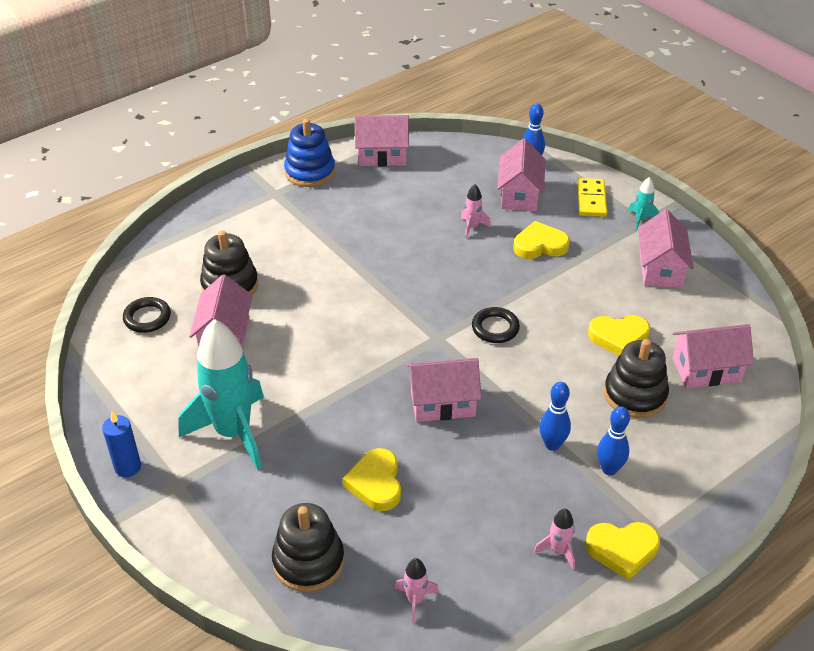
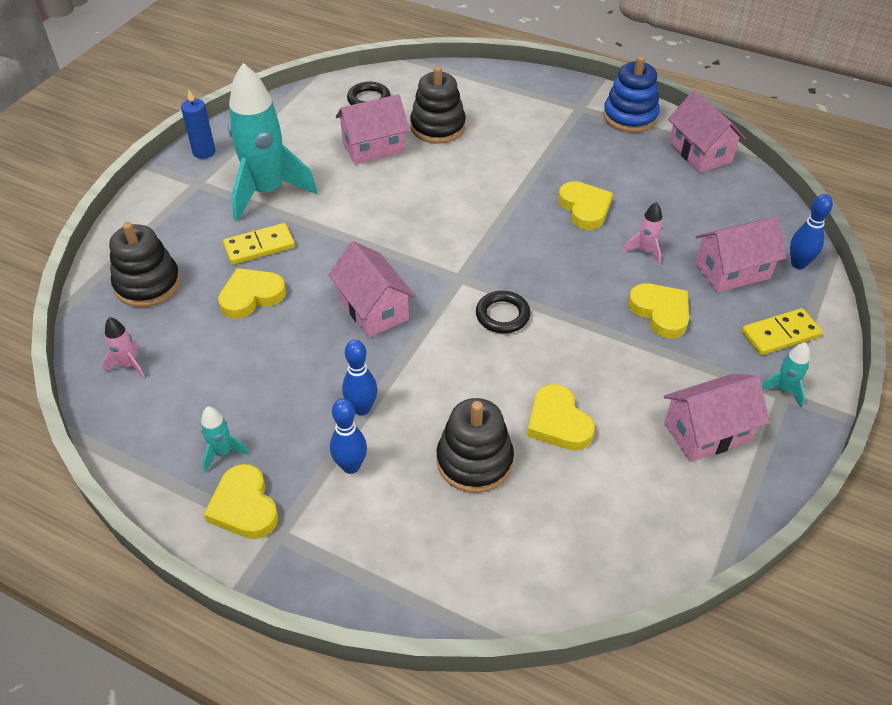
camera: 65 degrees right, 5 degrees up
pink rocket [534,509,575,570] -> turquoise rocket [201,406,249,472]
pink house [673,324,754,388] -> none
none -> yellow domino [223,223,295,264]
none -> yellow heart [558,181,613,230]

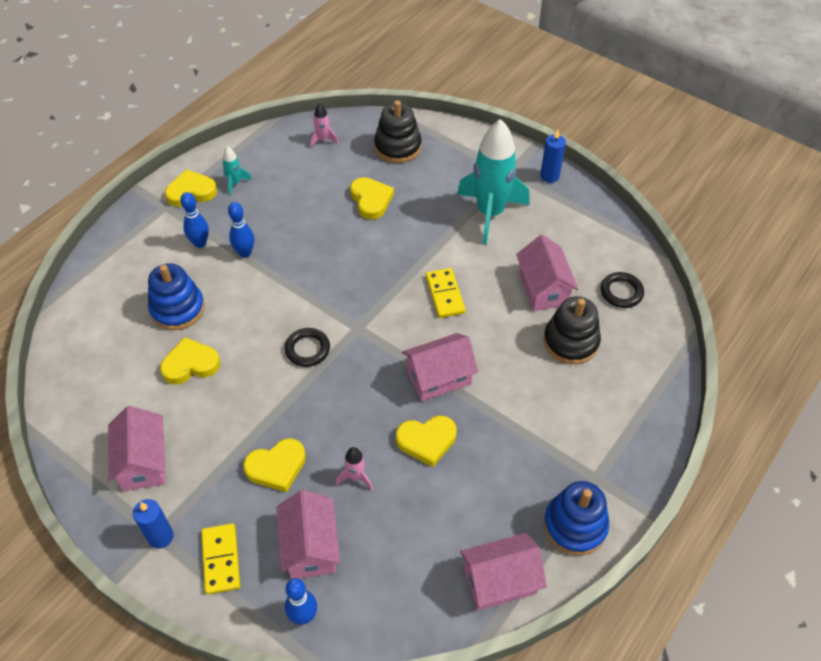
camera: 100 degrees right, 5 degrees up
yellow domino [223,223,295,264] -> yellow domino moved to [426,268,465,318]
pink house [328,241,416,338] -> pink house moved to [402,333,478,401]
black stacking toy [437,398,514,493] -> blue stacking toy [148,263,205,330]
turquoise rocket [762,342,810,408] -> blue candle [133,499,174,549]

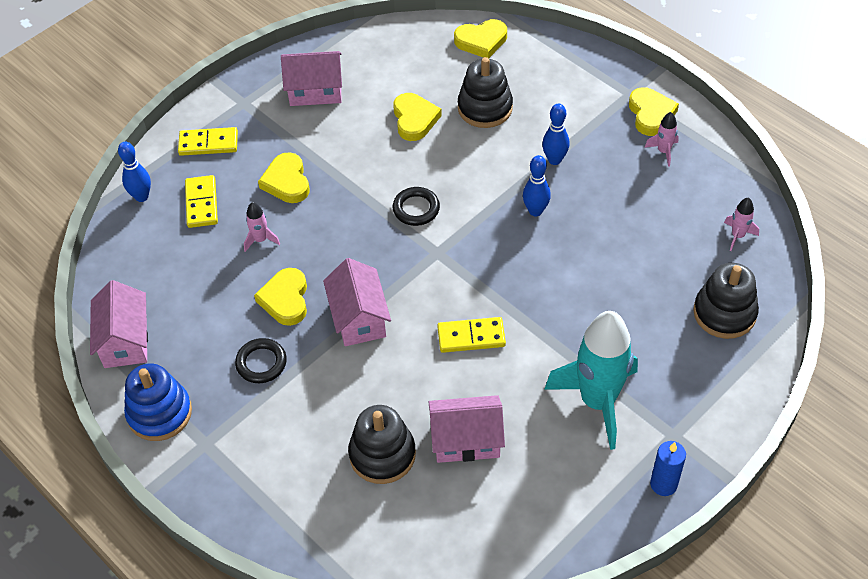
camera: 100 degrees right, 0 degrees up
blue candle [133,499,174,549] -> none
blue stacking toy [148,263,205,330] -> black stacking toy [458,57,513,128]
blue bowling pin [180,192,209,248] -> blue bowling pin moved to [523,155,551,216]
turquoise rocket [223,147,252,195] -> pink rocket [644,112,679,167]
pink house [276,490,340,579] -> yellow domino [185,175,218,228]
yellow heart [350,177,394,220] -> yellow heart moved to [454,19,507,59]
black ring [601,272,644,308] -> black ring moved to [235,338,287,383]

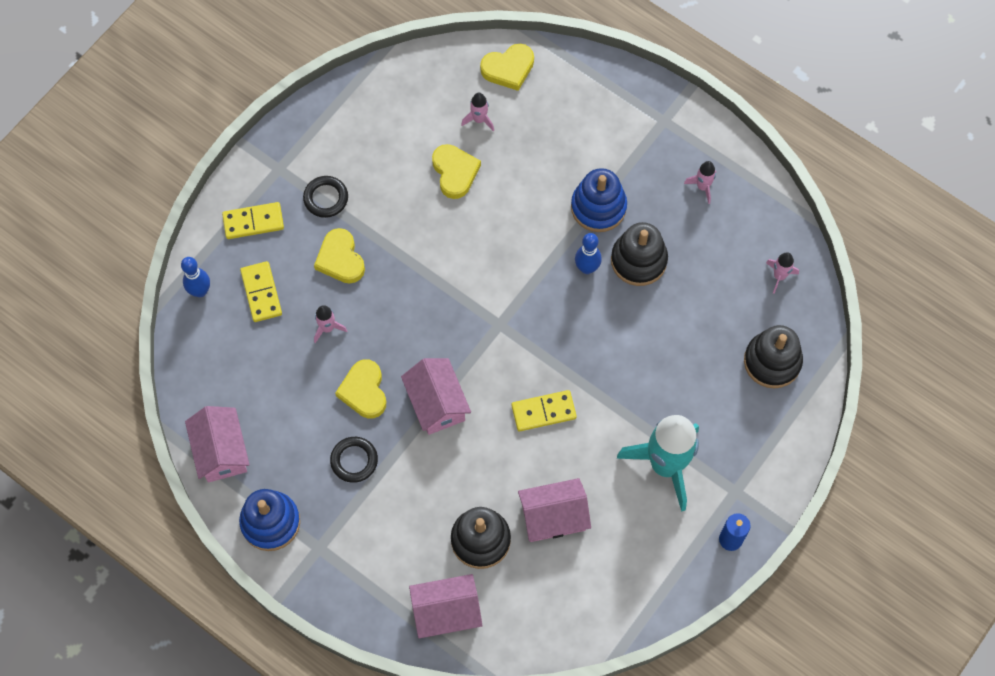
camera: 10 degrees left, 15 degrees up
pink house [281,51,342,106] -> pink house moved to [409,574,483,638]
black ring [393,187,440,226] -> black ring moved to [303,176,348,218]
black stacking toy [458,57,513,128] -> black stacking toy moved to [611,222,668,286]
blue bowling pin [542,103,570,165] -> blue stacking toy [571,168,627,232]
yellow heart [629,87,679,136] -> none
none -> pink rocket [461,93,494,131]

